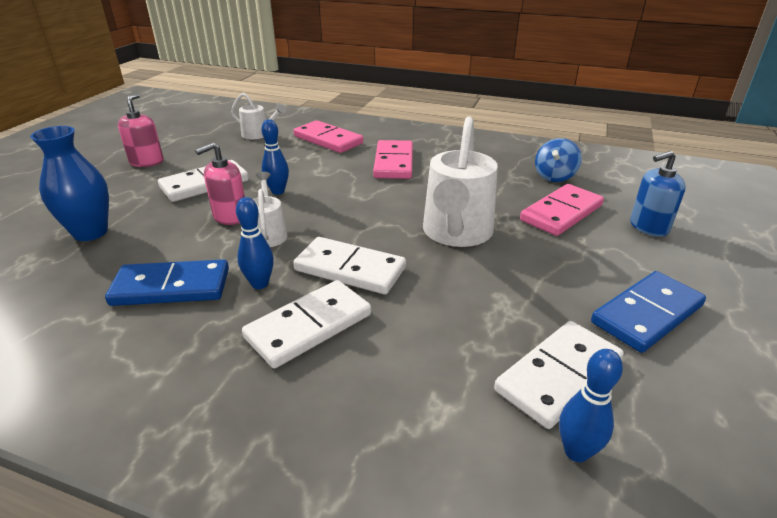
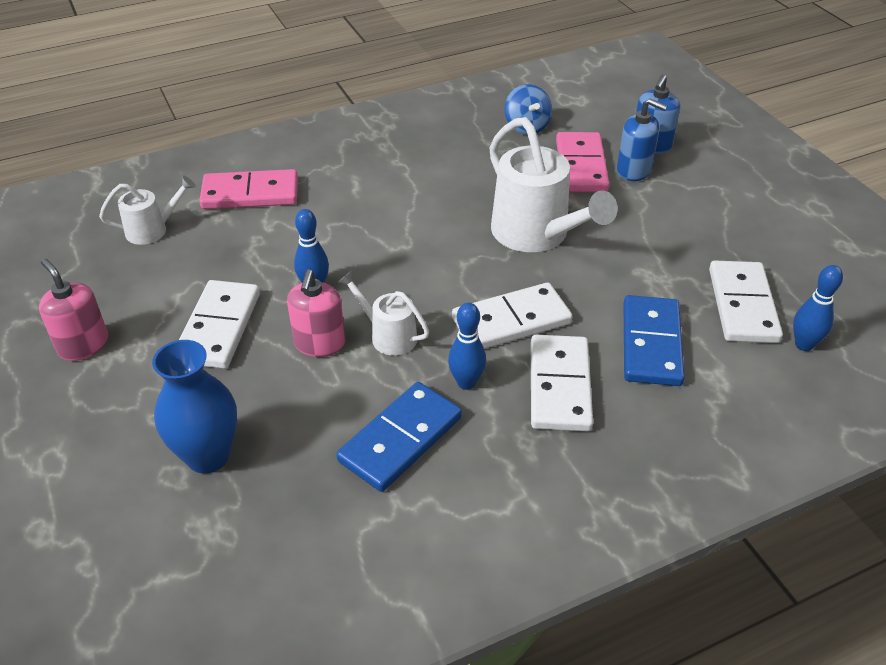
camera: 45 degrees left, 10 degrees up
pink domino [373,140,413,179] -> none
blue domino [591,271,706,353] -> blue domino moved to [623,295,685,386]
none -> blue soap dispenser [617,98,667,181]

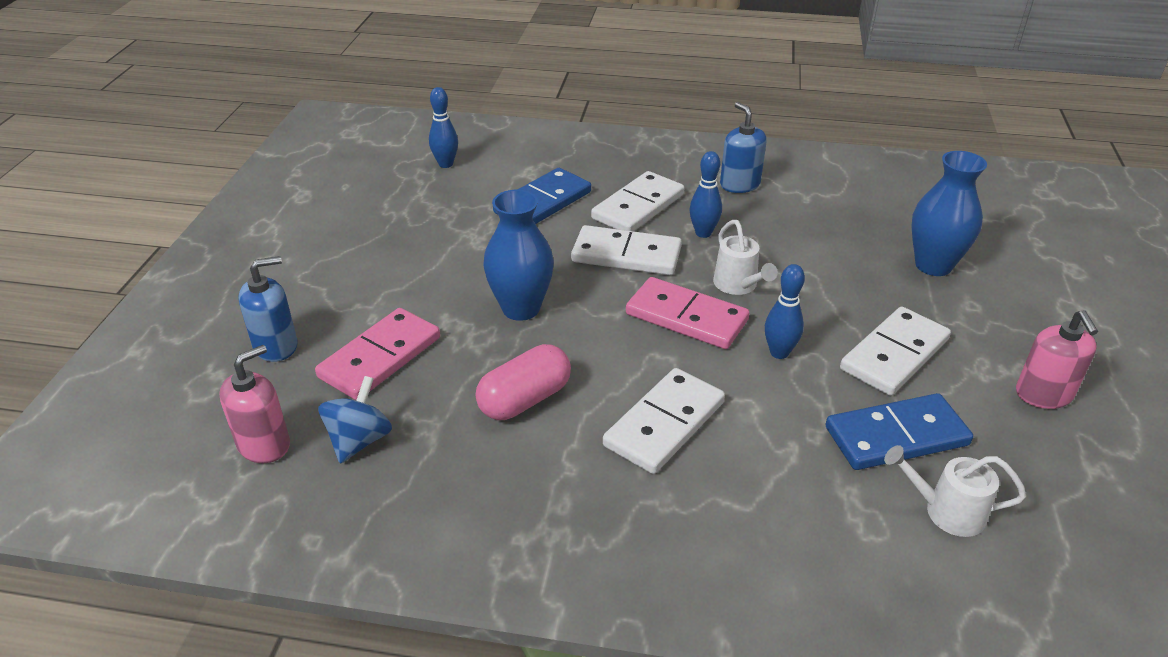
camera: 145 degrees left, 5 degrees down
pink domino [199,169,298,209] -> pink domino moved to [626,277,750,349]
pink soap dispenser [287,270,345,357] -> pink soap dispenser moved to [219,345,290,463]
blue domino [336,382,462,492] -> blue domino moved to [826,393,973,470]
white watering can [489,117,618,252] -> blue vase [483,190,554,321]
blue soap dispenser [617,98,667,181] -> blue soap dispenser moved to [720,102,767,193]
white domino [709,261,783,343] -> white domino moved to [603,368,725,474]
none -> pink capsule [476,344,571,420]

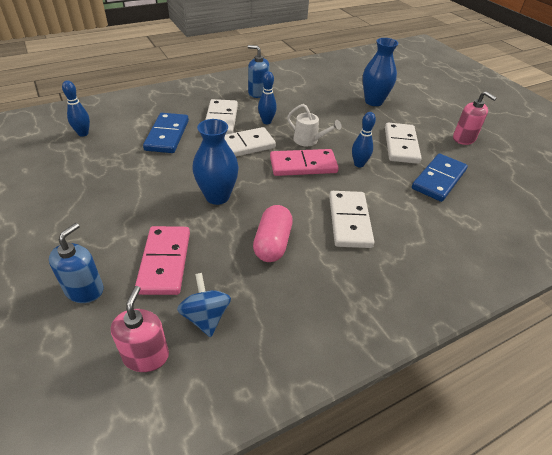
camera: 40 degrees left, 5 degrees up
white watering can [884,445,1026,537] -> none

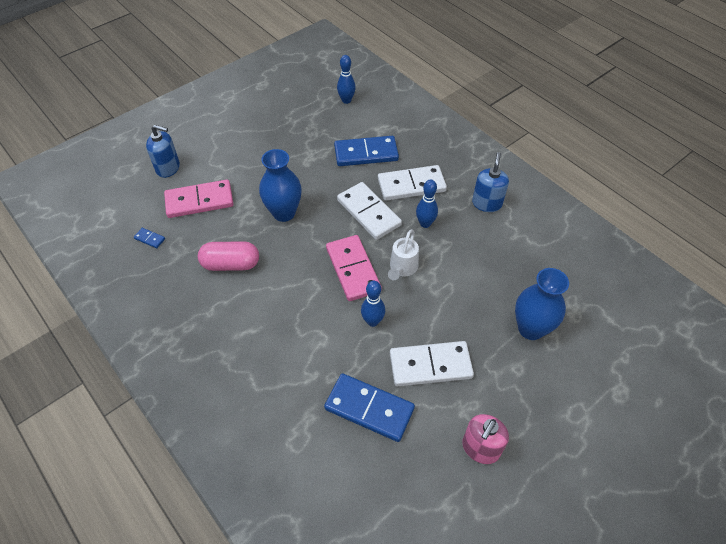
camera: 80 degrees right, 10 degrees up
pink soap dispenser [111,286,169,372] -> none
blue spinning top [177,273,231,337] -> blue domino [134,228,165,248]
white domino [329,191,374,248] -> none

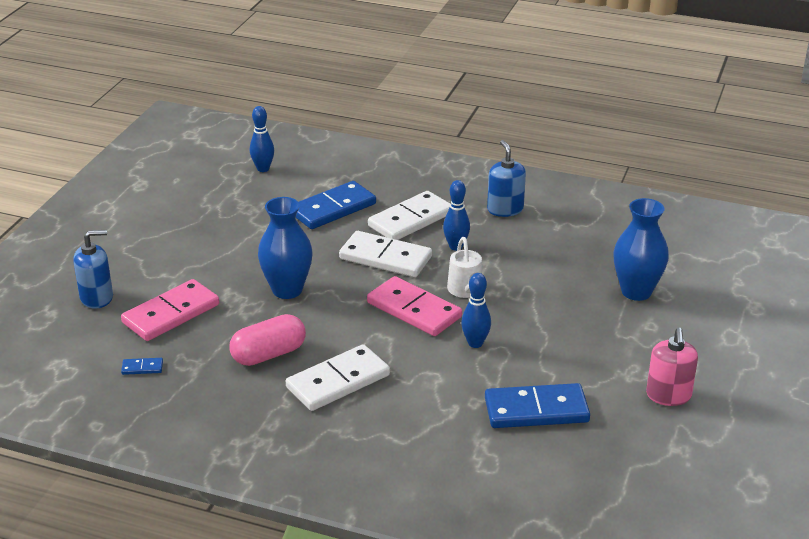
camera: 30 degrees left, 20 degrees down
white domino [390,341,474,386] -> white domino moved to [286,344,390,411]

